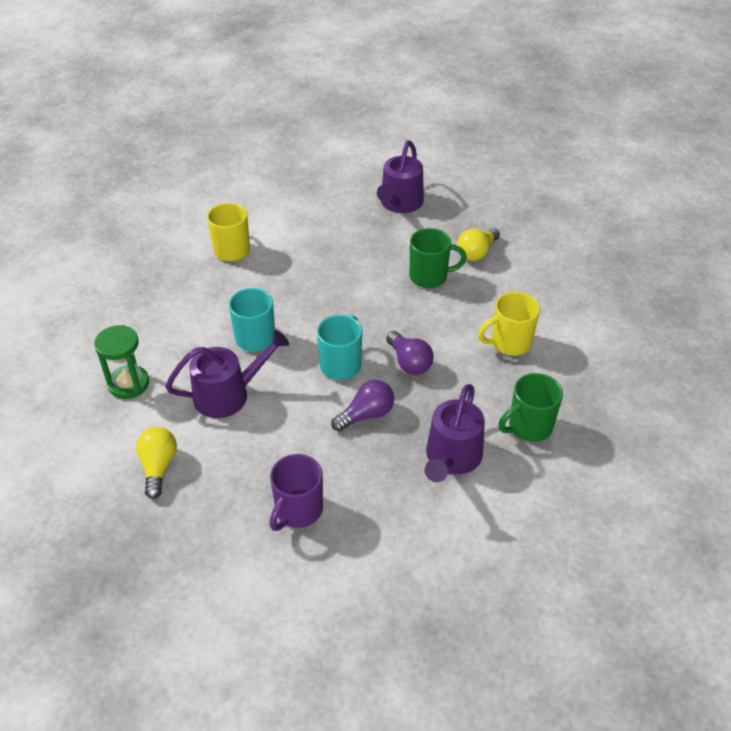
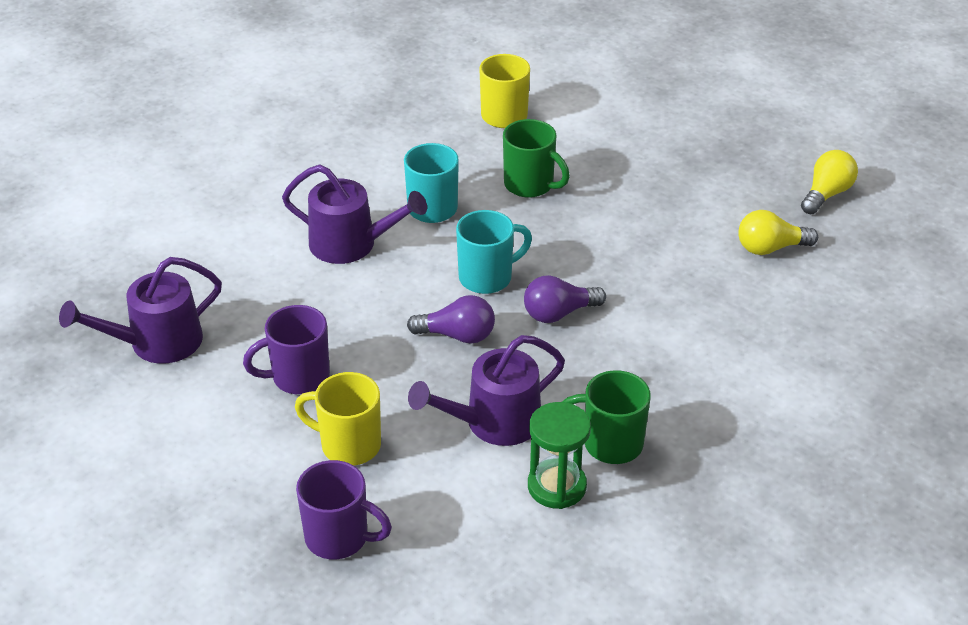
camera: 40 degrees right, 5 degrees down
green hourglass [94,325,149,399] -> green hourglass moved to [528,402,591,509]
yellow light bulb [136,427,177,499] -> yellow light bulb moved to [801,150,858,214]
purple watering can [377,140,424,213] -> purple watering can moved to [59,257,222,364]
purple light bulb [386,331,433,375] -> purple light bulb turned 60 degrees clockwise [524,275,606,323]
green mug [410,228,467,288] -> green mug moved to [503,119,570,198]
yellow mug [478,292,540,355] -> yellow mug moved to [295,372,381,466]
none -> purple mug [296,460,392,559]

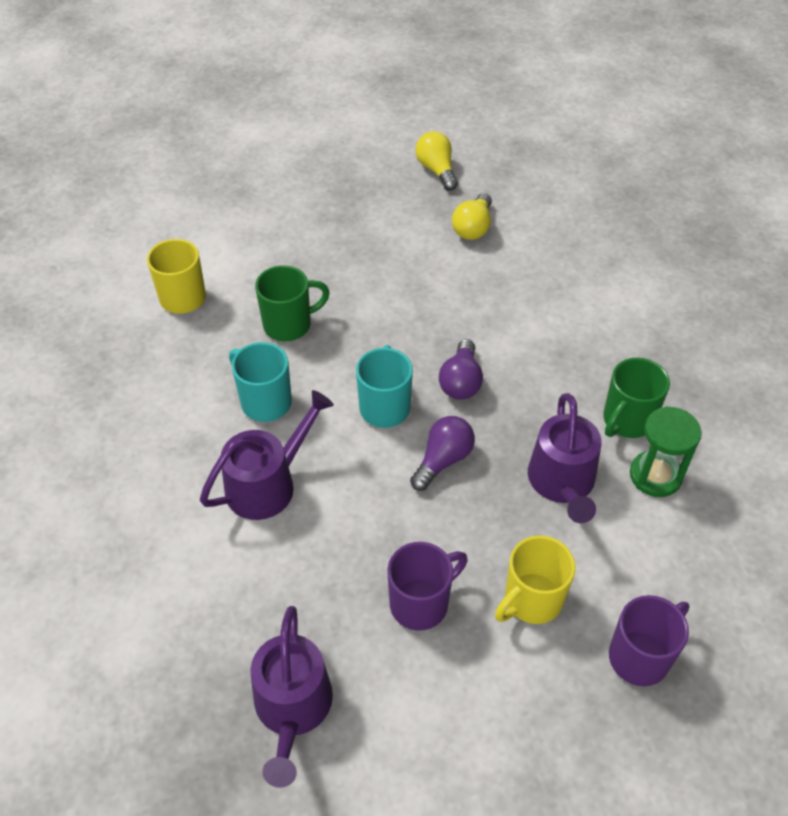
camera: 60 degrees left, 10 degrees up
purple mug [243,305,330,394] -> purple mug turned 135 degrees counterclockwise [387,542,468,631]

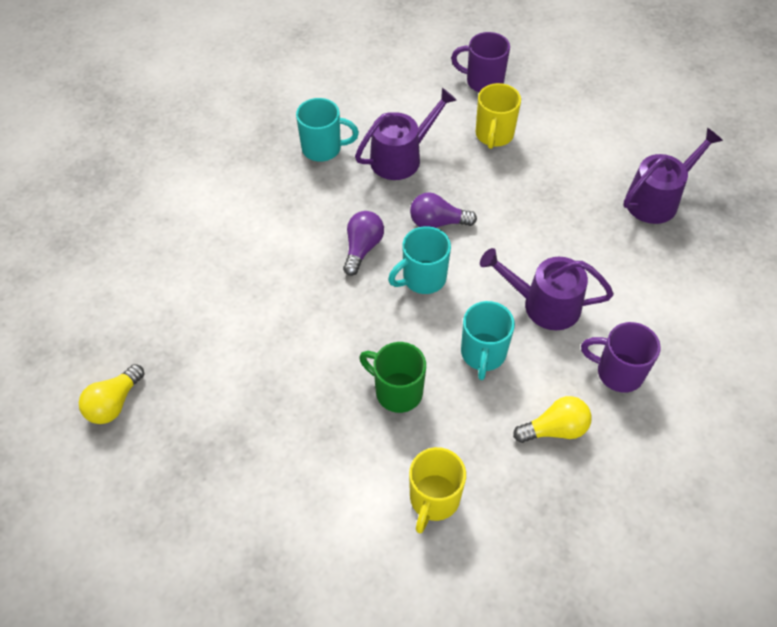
camera: 125 degrees left, 5 degrees up
purple mug [387,542,468,631] -> purple mug moved to [581,322,661,393]
purple light bulb [439,339,483,400] -> purple light bulb turned 45 degrees counterclockwise [343,211,384,276]
yellow light bulb [452,193,492,240] -> yellow light bulb moved to [513,396,592,443]
yellow mug [495,536,576,624] -> yellow mug turned 90 degrees clockwise [476,83,521,149]
green mug [603,358,670,438] -> turquoise mug [296,98,359,162]
green hourglass [630,406,702,497] -> none

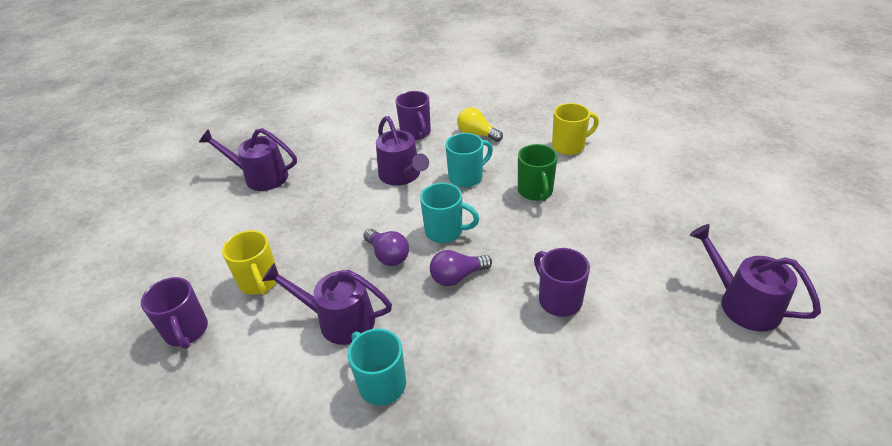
camera: 130 degrees left, 15 degrees down
yellow light bulb [79,364,144,424] -> purple watering can [690,224,821,331]
yellow mug [476,83,521,149] -> yellow mug turned 90 degrees clockwise [222,230,279,295]
none -> purple mug [534,248,590,317]

